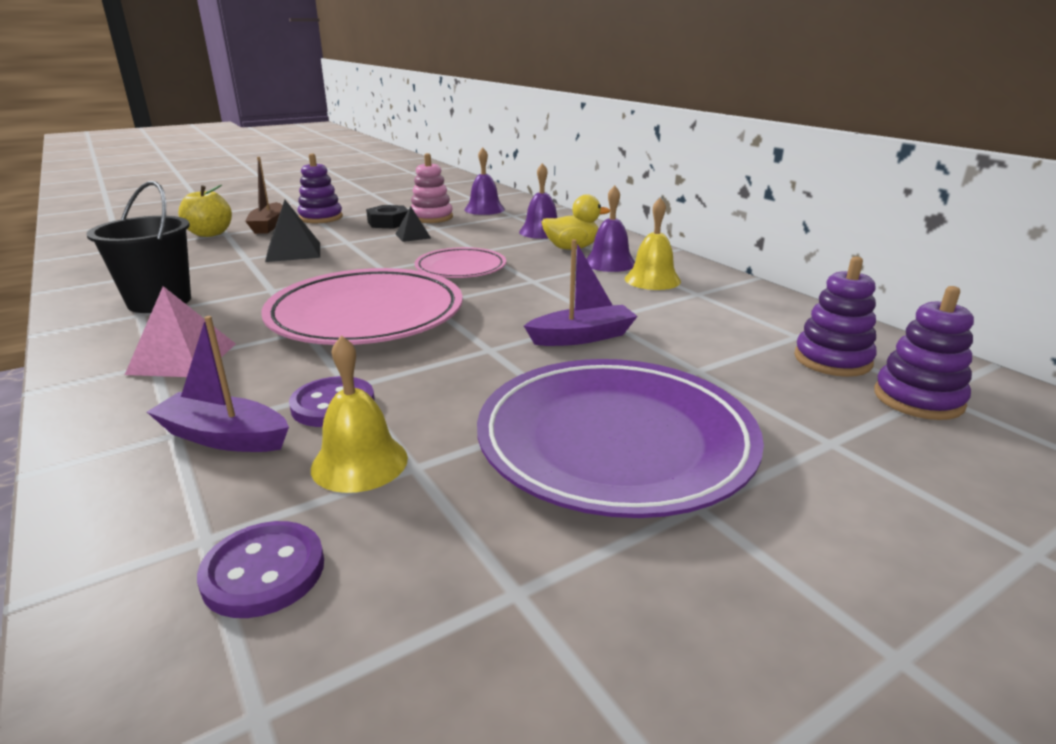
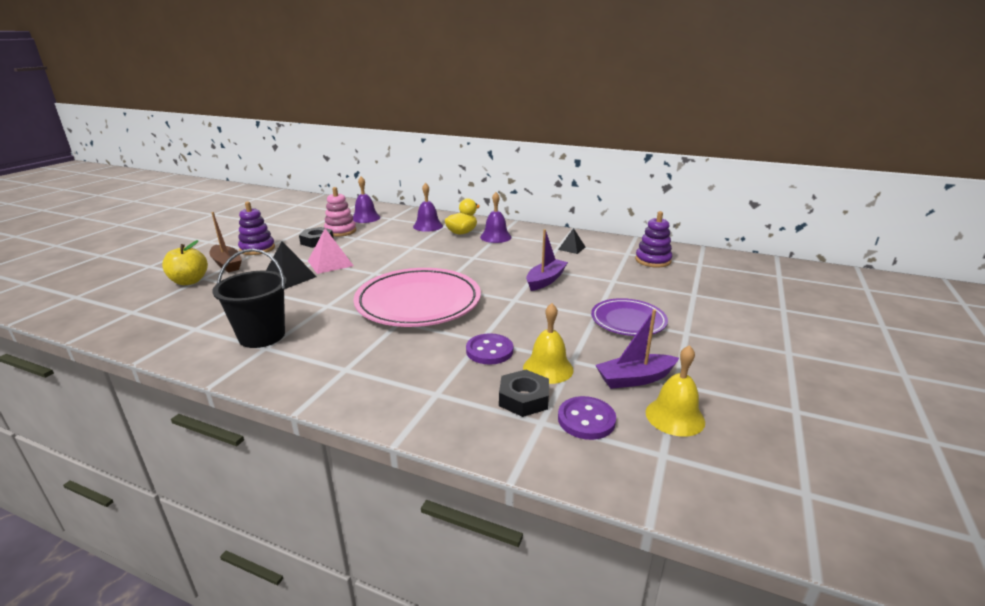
camera: 35 degrees left, 0 degrees up
pink pyramid [125,286,236,377] -> pink pyramid moved to [308,228,354,274]
purple boat [147,316,289,452] -> purple boat moved to [595,309,679,389]
black pyramid [396,206,431,242] -> black pyramid moved to [558,228,585,254]
pink plate [415,247,506,278] -> none
purple plate [477,359,764,518] -> purple plate [591,298,668,336], size x0.56
yellow bell [625,197,681,290] -> yellow bell moved to [646,345,705,437]
purple stacking toy [874,286,974,420] -> none
none -> black nut [499,370,549,417]

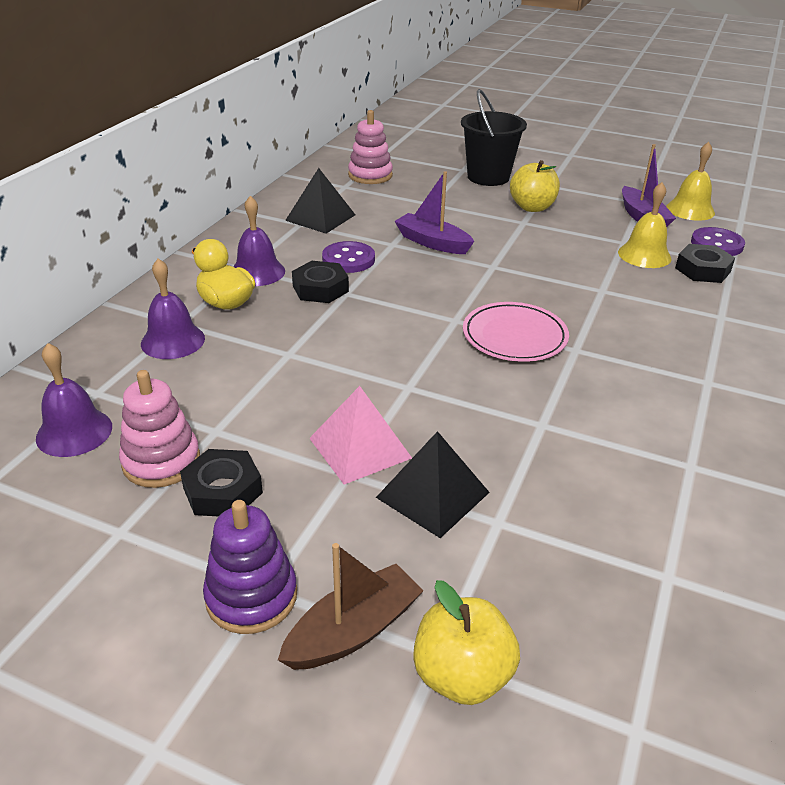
camera: 90 degrees left, 10 degrees up
black bucket [212,249,287,348] -> black bucket moved to [461,89,527,186]
pink plate [354,268,481,327] -> pink plate [463,302,569,362], size x0.56
purple button [466,333,513,365] -> purple button moved to [322,241,375,273]
black pyramid [558,228,585,254] -> black pyramid [285,168,355,234], size x1.62
purple plate [591,298,668,336] -> yellow apple [510,160,560,212]
purple stacking toy [635,211,672,268] -> pink stacking toy [348,110,393,184]
none -> black nut [292,261,349,303]

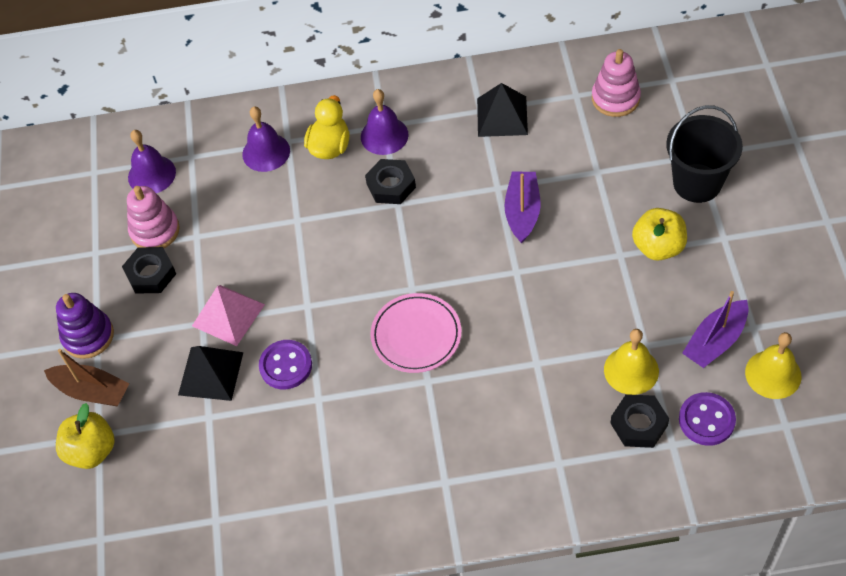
camera: 65 degrees right, 20 degrees up
purple button [322,241,375,273] -> purple button moved to [259,340,312,389]

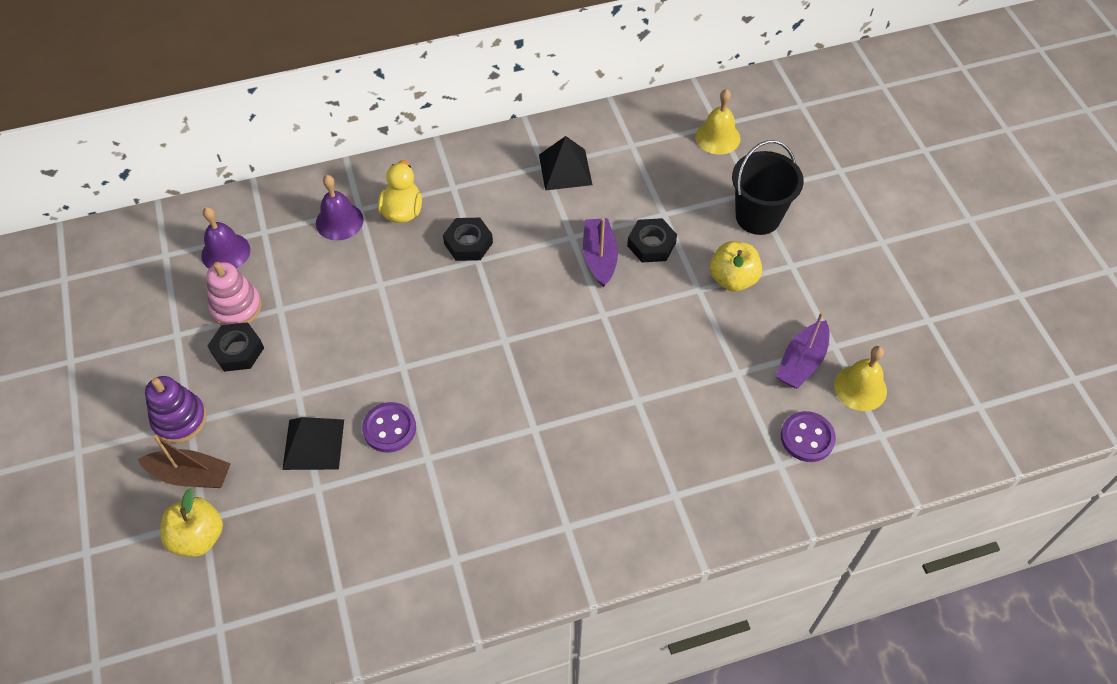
camera: 15 degrees left, 0 degrees up
pink pyramid [192,285,265,346] -> none
purple bell [361,89,409,155] -> none
pink plate [370,293,462,373] -> none
pink stacking toy [592,49,641,117] -> none
yellow bell [604,329,659,395] -> yellow bell moved to [695,89,740,155]
black nut [611,394,669,448] -> black nut moved to [627,218,677,262]

